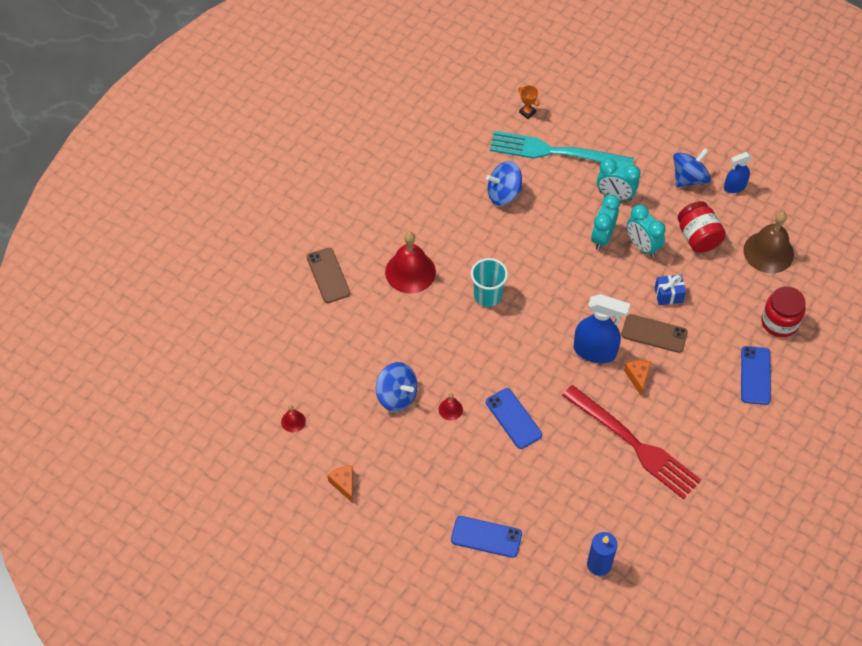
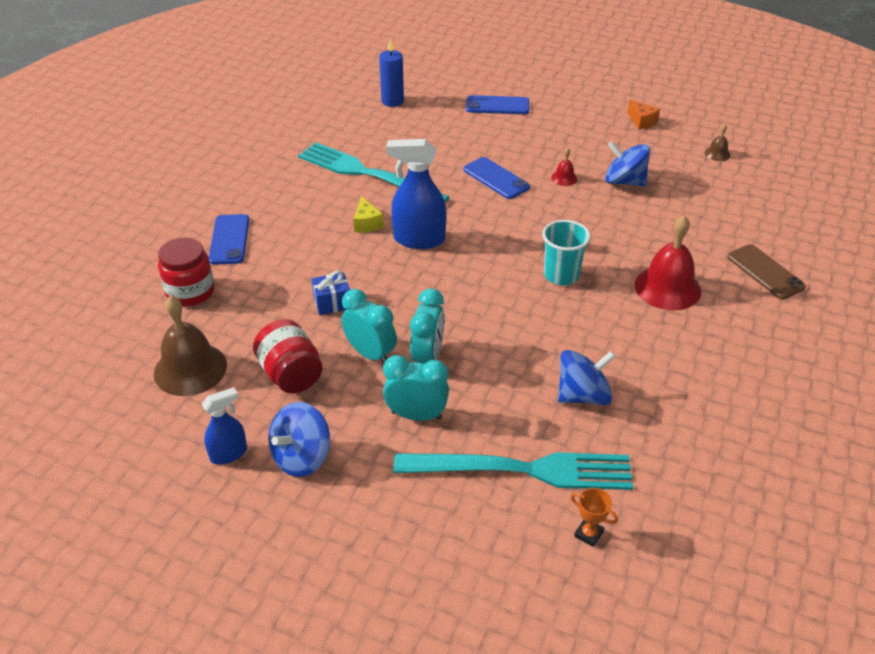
camera: 170 degrees right, 15 degrees down
red bell [281,405,306,432] -> brown bell [705,124,730,161]
red fork [562,385,701,499] -> turquoise fork [298,142,449,203]
brown phone [622,314,688,353] -> none
orange cheese [624,360,651,395] -> yellow cheese [353,196,384,233]

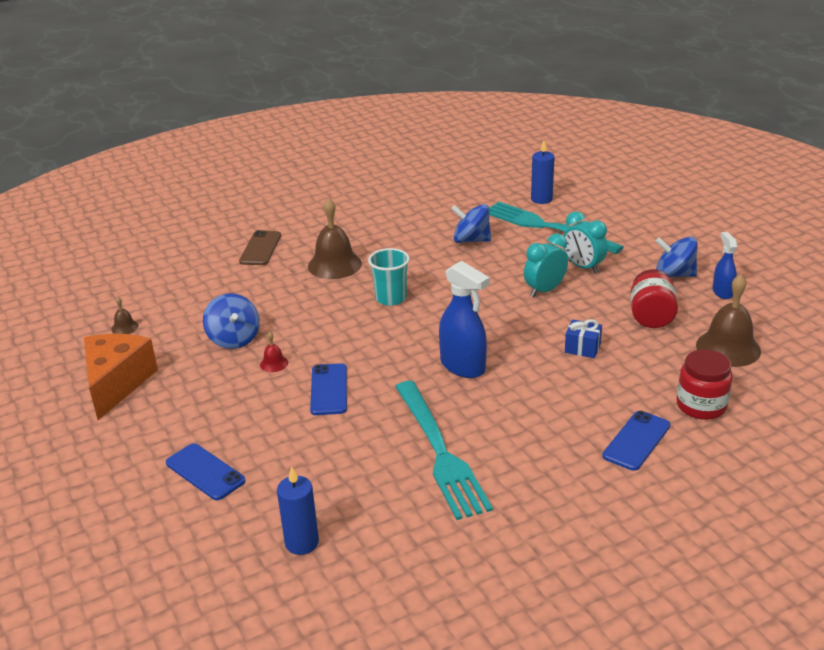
camera: 140 degrees left, 10 degrees down
blue spray bottle [202,387,247,464] -> blue spray bottle turned 75 degrees clockwise [712,232,737,299]
blue spinning top [268,402,330,477] -> blue spinning top turned 150 degrees counterclockwise [655,237,698,277]
turquoise clock [341,289,397,364] -> none
yellow cheese [353,196,384,233] -> none
orange trophy [571,488,618,547] -> blue candle [531,141,555,204]
orange cheese [628,100,660,130] -> orange cheese [84,334,158,420], size x2.24
red bell [634,215,701,310] -> brown bell [308,198,362,279]

